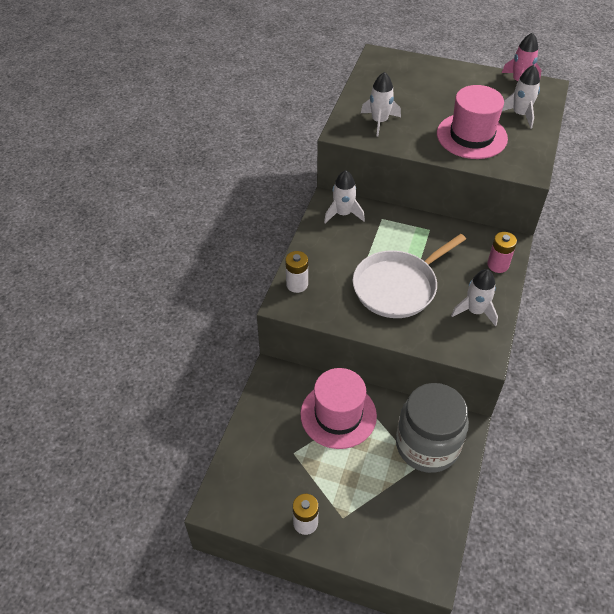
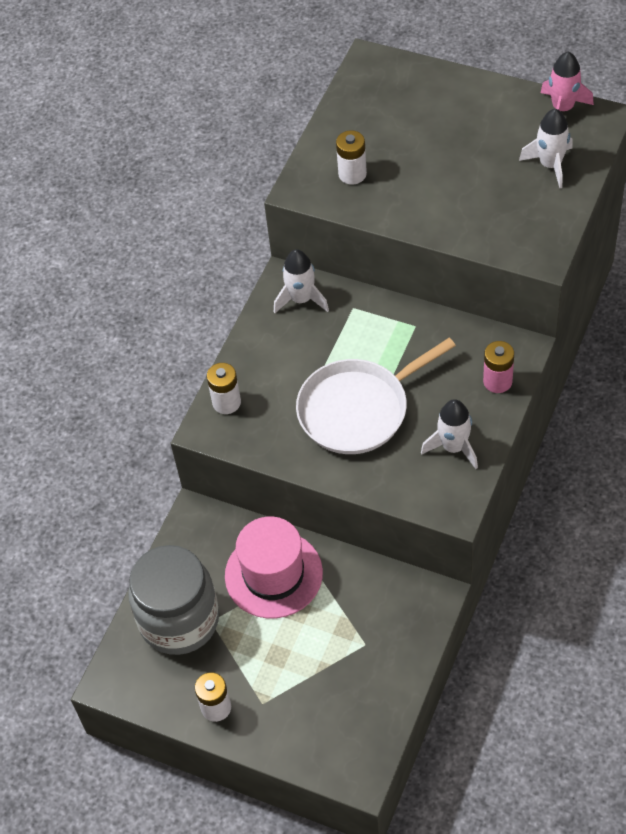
camera: 10 degrees right, 5 degrees up
white rocket [361,72,401,137] -> white battery [336,131,367,185]
grey jar [396,383,469,473] -> grey jar moved to [128,545,219,655]
pink hat [437,85,508,159] -> none

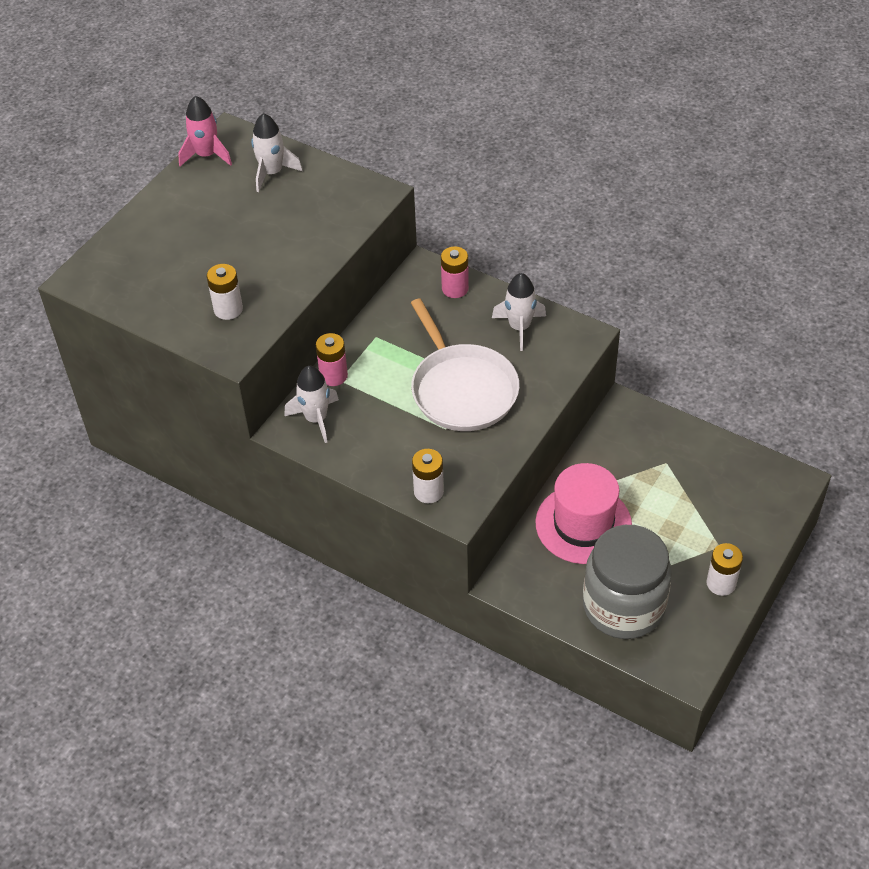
camera: 85 degrees left, 5 degrees down
none -> pink battery [316,333,348,386]

